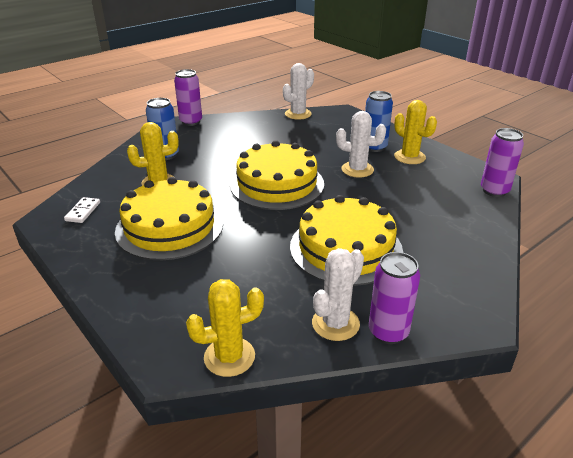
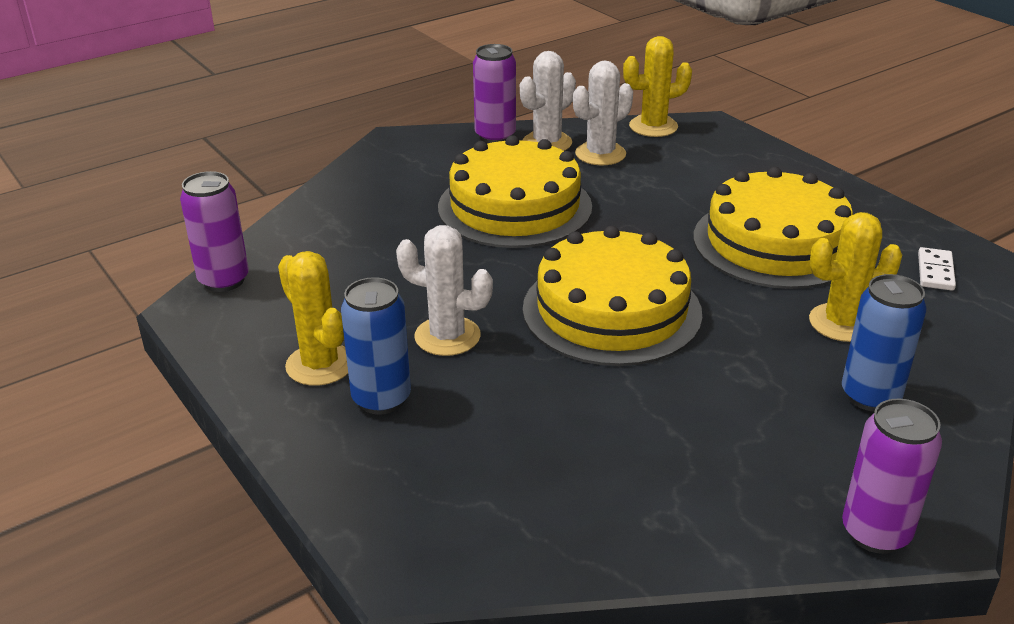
camera: 175 degrees left, 0 degrees up
white cactus [283,63,314,120] -> white cactus moved to [573,61,633,165]

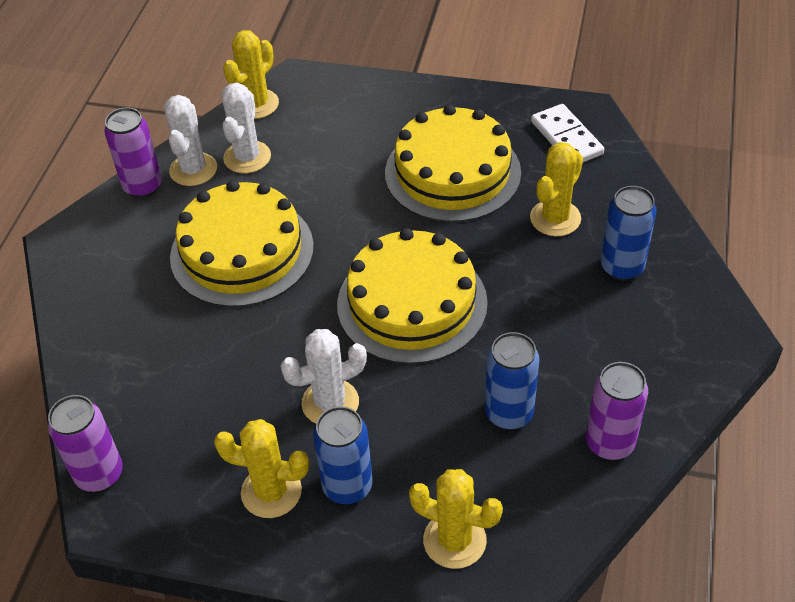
camera: 40 degrees left, 15 degrees up
purple can [842,398,942,554] -> purple can moved to [586,362,648,460]
white domino [918,247,956,291] -> white domino [531,104,604,162], size x1.54
none -> yellow cactus [409,469,503,569]
none -> blue can [485,332,540,430]

